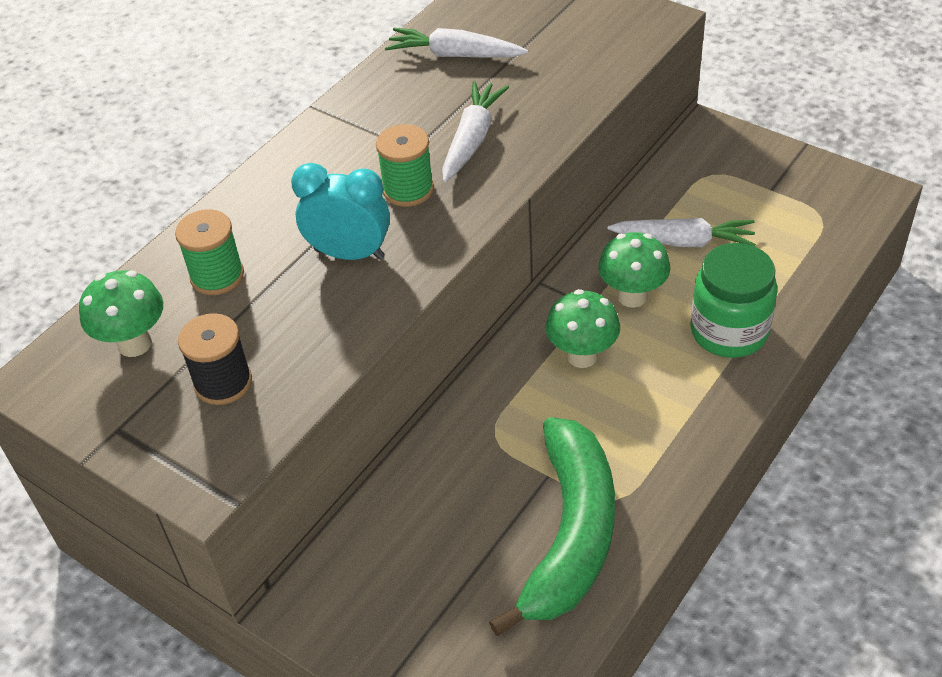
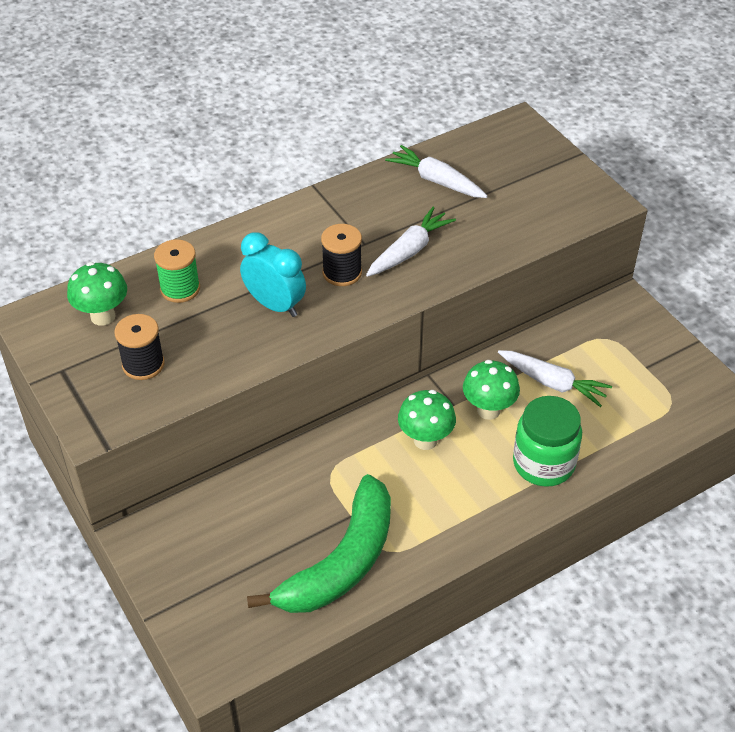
camera: 20 degrees right, 0 degrees up
green spool [376,124,434,207] -> black spool [321,224,362,286]

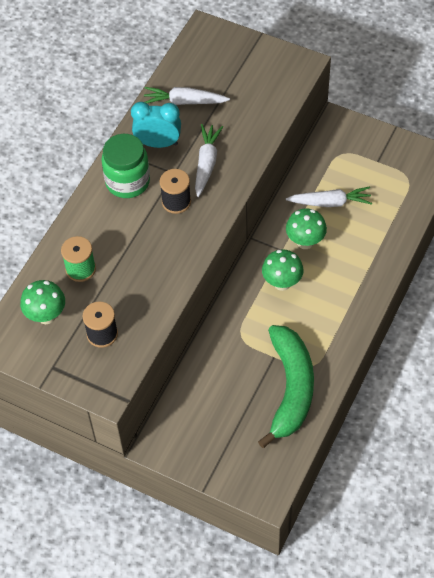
camera: 30 degrees left, 10 degrees up
turquoise clock [240,232,306,317] -> turquoise clock moved to [131,102,181,148]
green jar [513,396,582,487] -> green jar moved to [101,134,150,198]

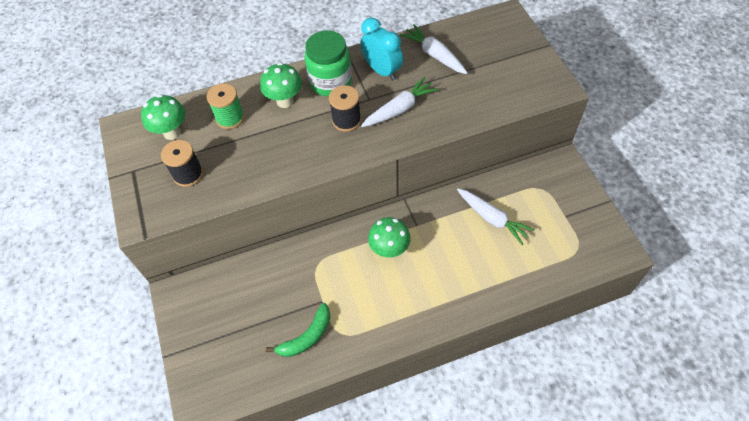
camera: 45 degrees right, 0 degrees up
green banana [258,325,314,448] -> green banana [266,303,330,357], size x0.54
green mushroom [286,208,327,249] -> green mushroom moved to [260,63,302,108]

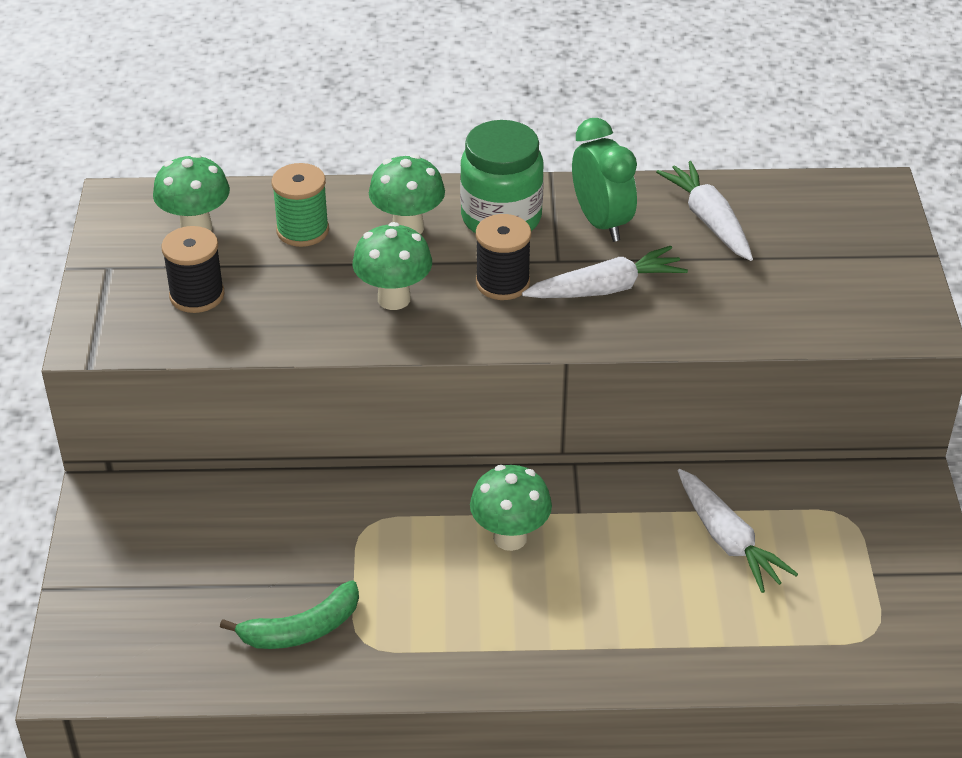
camera: 15 degrees right, 15 degrees down
turquoise clock [361,18,403,81] -> green clock [572,118,637,242]
none -> green mushroom [352,222,432,310]

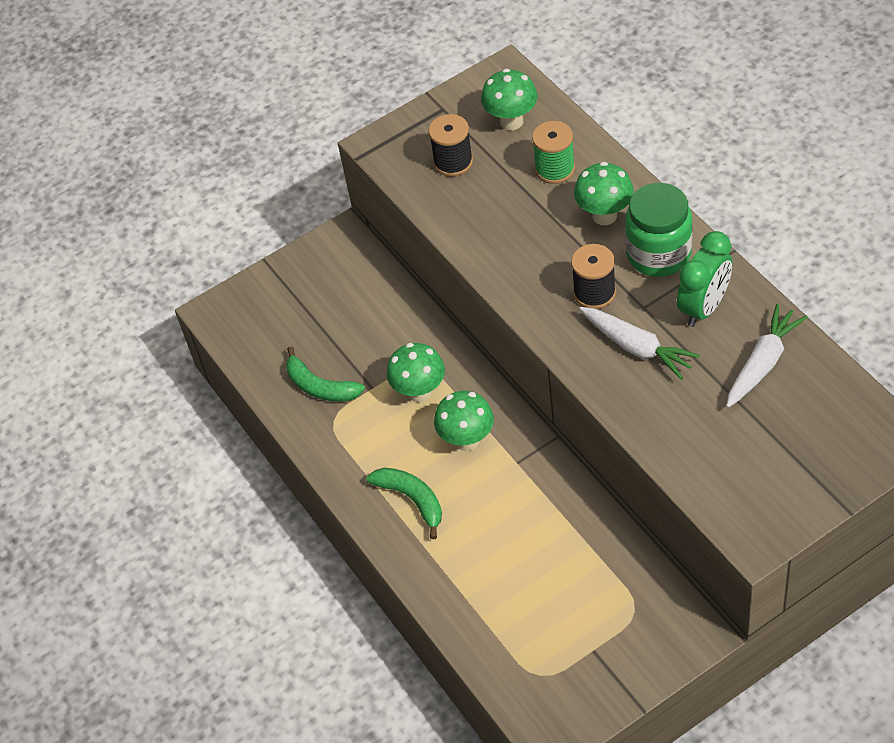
camera: 65 degrees right, 10 degrees up
green mushroom [352,222,432,310] -> green mushroom moved to [387,343,445,402]
white carrot [678,469,798,593] -> none
none -> green banana [366,468,442,539]

